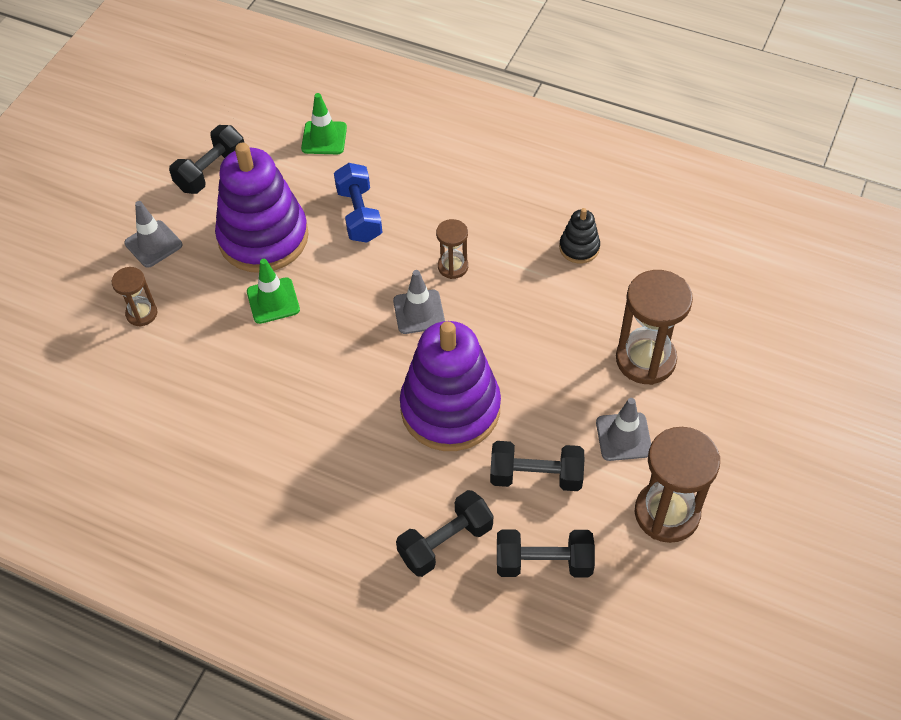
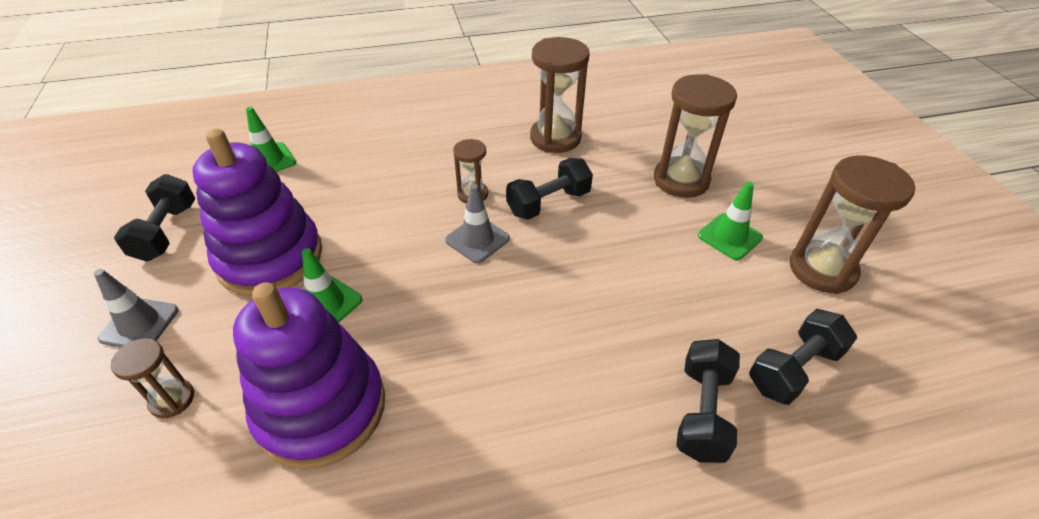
camera: 40 degrees left, 10 degrees down
blue dumbbell [334,163,382,243] -> none
purple stacking toy [400,321,501,451] -> purple stacking toy moved to [233,282,385,469]
black dumbbell [490,441,584,491] -> black dumbbell moved to [506,158,593,220]
black stacking toy [559,208,600,263] -> brown hourglass [530,37,590,153]
grey traffic cone [596,398,651,461] -> green traffic cone [698,181,763,260]

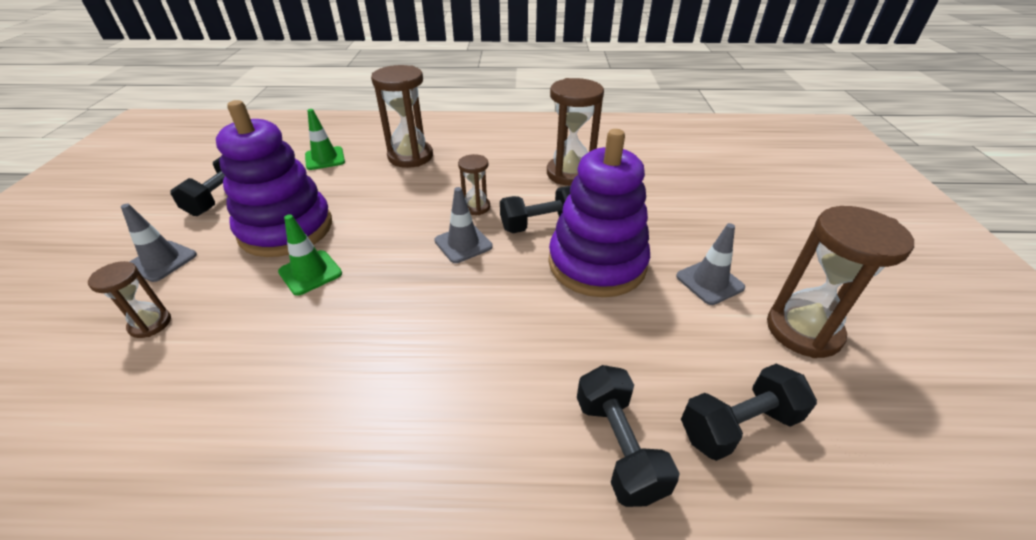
camera: 15 degrees right, 5 degrees down
purple stacking toy [233,282,385,469] -> purple stacking toy moved to [548,129,650,297]
brown hourglass [654,74,737,198] -> brown hourglass moved to [371,65,433,168]
black dumbbell [676,339,740,463] -> black dumbbell turned 45 degrees counterclockwise [577,365,680,507]
green traffic cone [698,181,763,260] -> grey traffic cone [676,223,745,305]

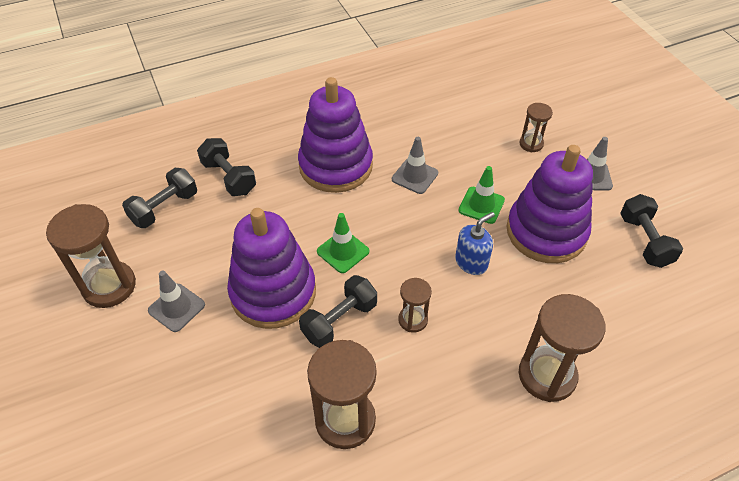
camera: 155 degrees right, 10 degrees up
green traffic cone [305,109,345,170] -> green traffic cone moved to [317,213,369,273]
grey traffic cone [434,187,493,263] -> grey traffic cone moved to [392,137,438,194]
none -> purple stacking toy [298,77,373,193]
none -> blue soap dispenser [455,212,495,275]

